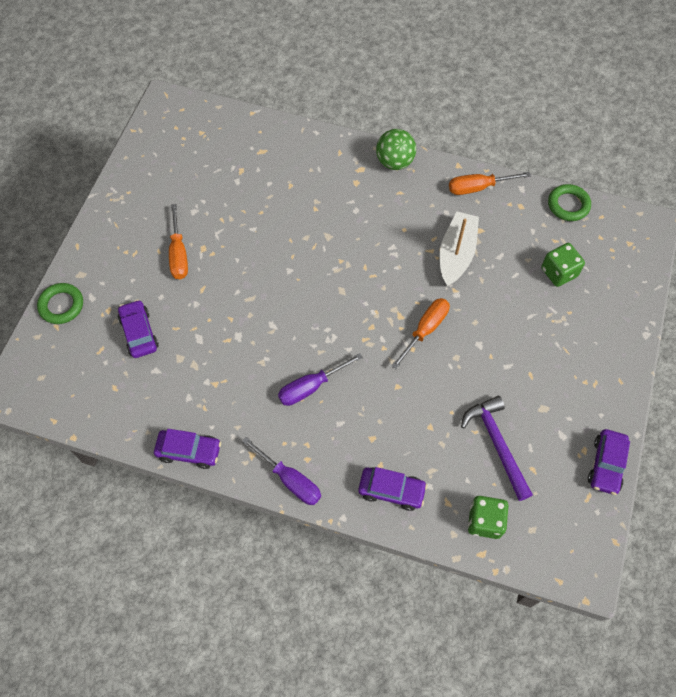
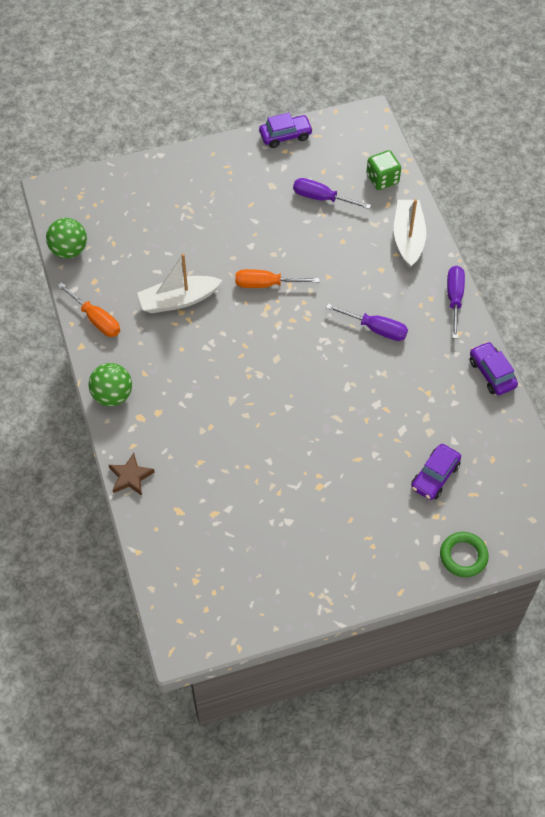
camera: 125 degrees left, 5 degrees down
orange screwdriver [169,204,188,279] -> none
purple car [358,467,427,511] -> white boat [394,199,426,268]
purple hammer [461,396,533,501] -> purple screwdriver [293,178,371,209]
green dice [541,243,585,287] -> none
green ring [548,184,591,221] -> green ball [46,218,87,259]
none -> brown star [109,453,155,496]

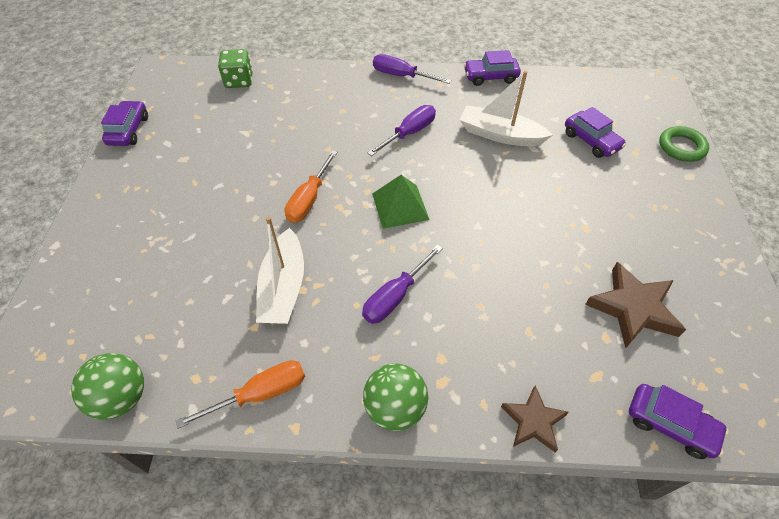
camera: 70 degrees left, 5 degrees down
purple screwdriver [293,178,371,209] -> purple screwdriver moved to [362,245,443,324]
white boat [394,199,426,268] -> white boat moved to [460,71,553,146]
none -> green pyramid [372,175,430,229]
none -> brown star [585,262,686,348]
none -> purple car [629,384,729,459]

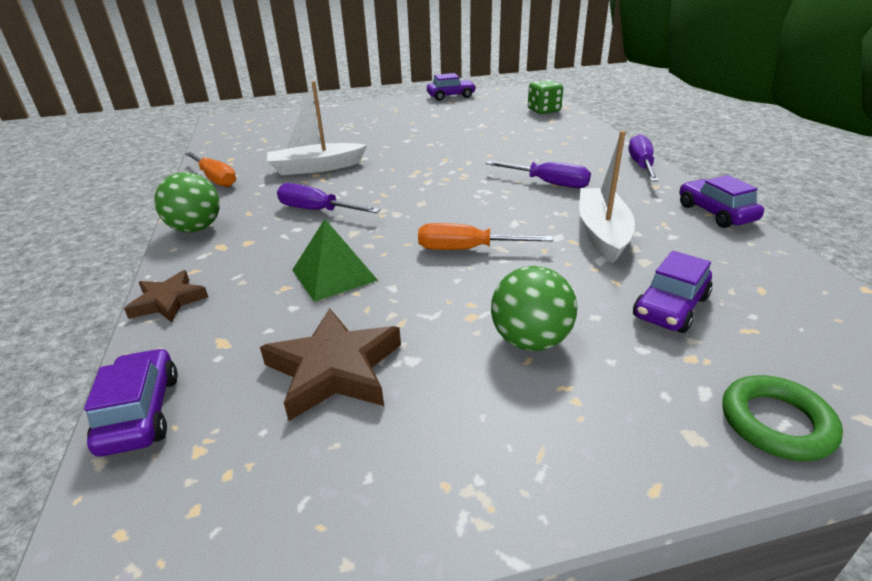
camera: 75 degrees right, 20 degrees down
green ball [71,353,144,420] -> green ball moved to [491,266,577,351]
orange screwdriver [285,150,338,223] -> orange screwdriver moved to [418,223,553,250]
green pyramid [372,175,430,229] -> green pyramid moved to [292,219,378,302]
purple car [629,384,729,459] -> purple car turned 150 degrees clockwise [84,348,178,456]

